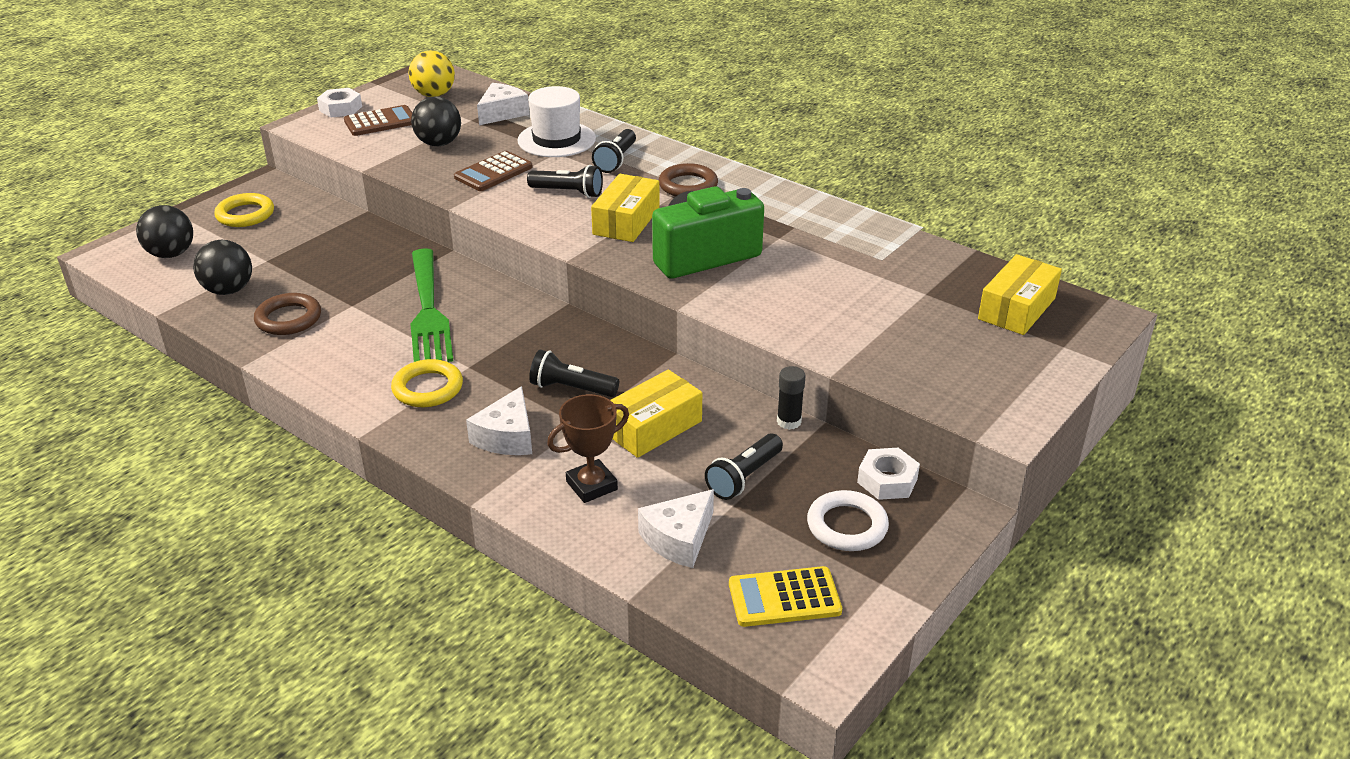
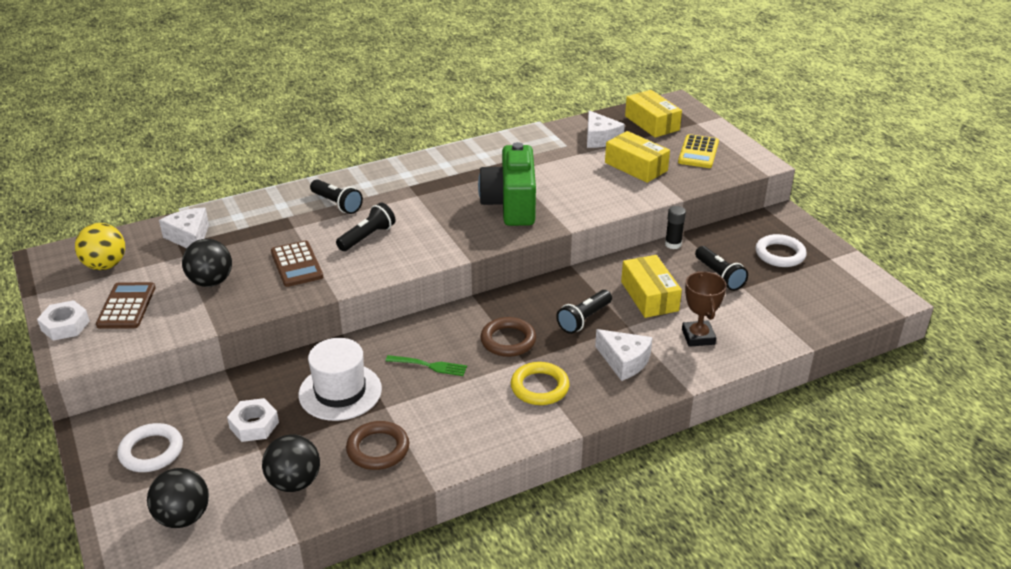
camera: 65 degrees left, 0 degrees up
yellow ring [214,193,274,227] -> white ring [117,423,183,472]
green fork [411,248,454,362] -> green fork [385,355,467,376], size x0.46
white hat [517,86,596,157] -> white hat moved to [298,338,382,421]
yellow box [591,174,660,242] -> yellow box moved to [605,131,670,183]
white cheese [638,489,714,568] -> white cheese moved to [587,110,625,148]
brown ring [659,163,718,196] -> brown ring moved to [480,317,536,357]
yellow calculator [729,566,842,627] -> yellow calculator moved to [678,134,719,168]
white nut [857,448,920,500] -> white nut moved to [227,398,279,442]

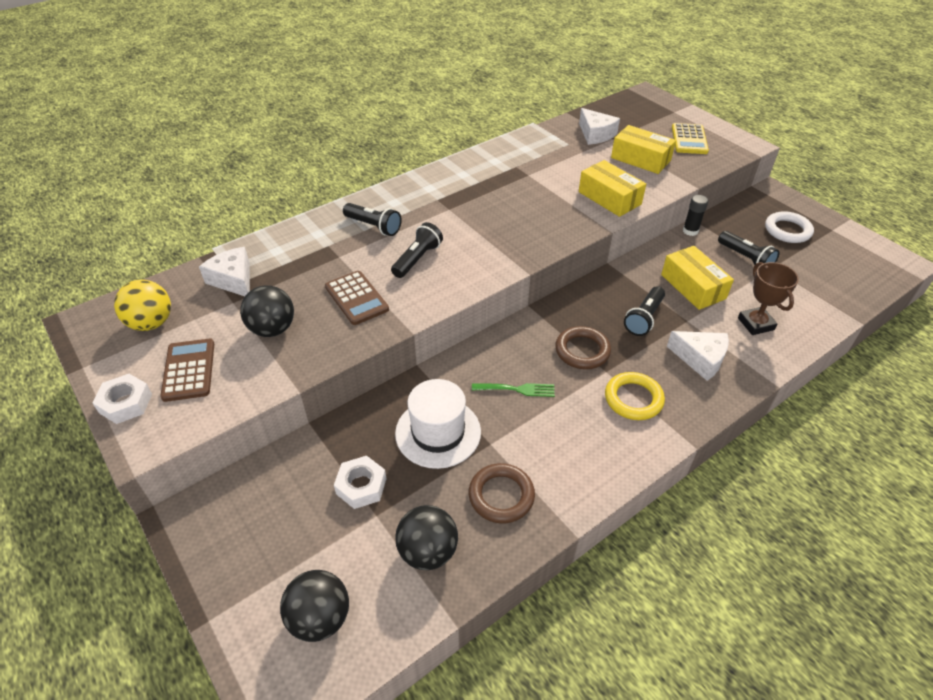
camera: 10 degrees left, 10 degrees up
white ring [117,423,183,472] -> none
green camera [478,142,536,226] -> none
yellow box [625,90,682,138] -> yellow box moved to [579,160,646,217]

